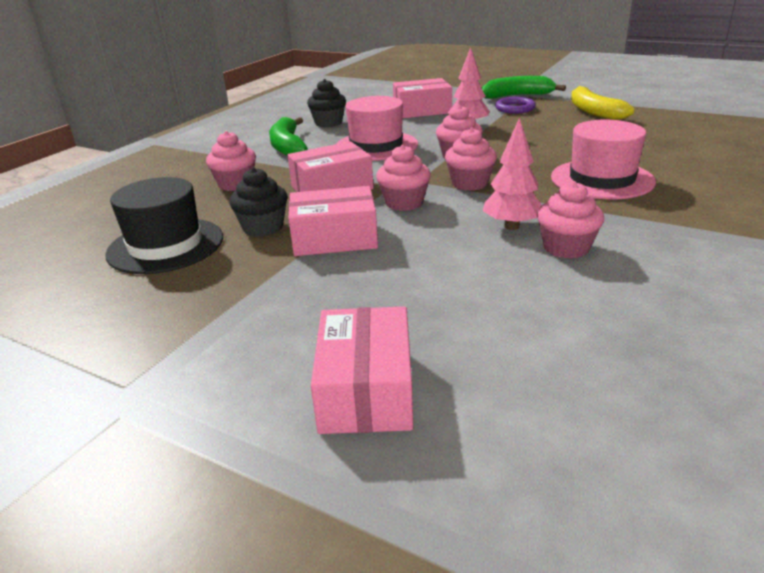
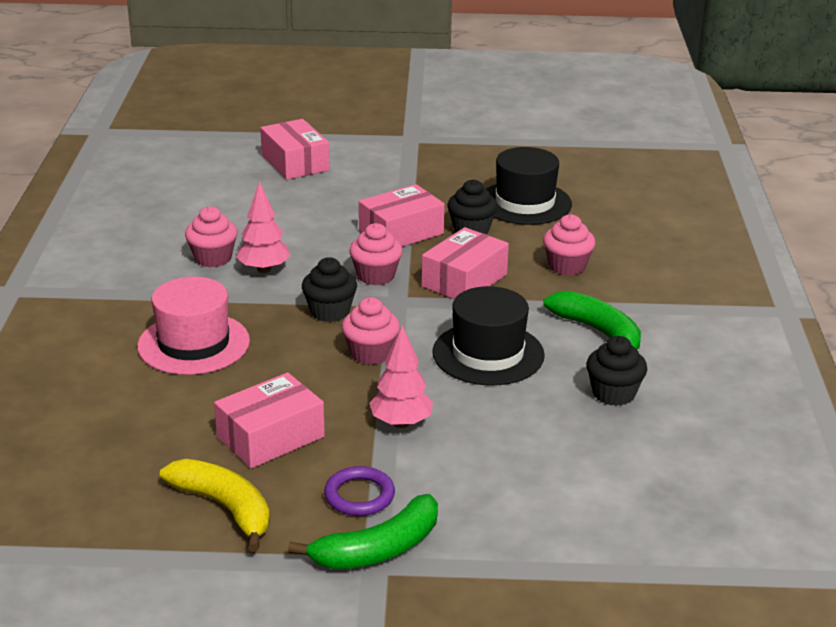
camera: 150 degrees right, 0 degrees up
pink hat [336,96,418,161] -> black hat [432,286,545,385]
pink box [393,78,452,118] -> pink box moved to [214,373,325,469]
pink cupcake [445,128,497,191] -> black cupcake [302,257,357,322]

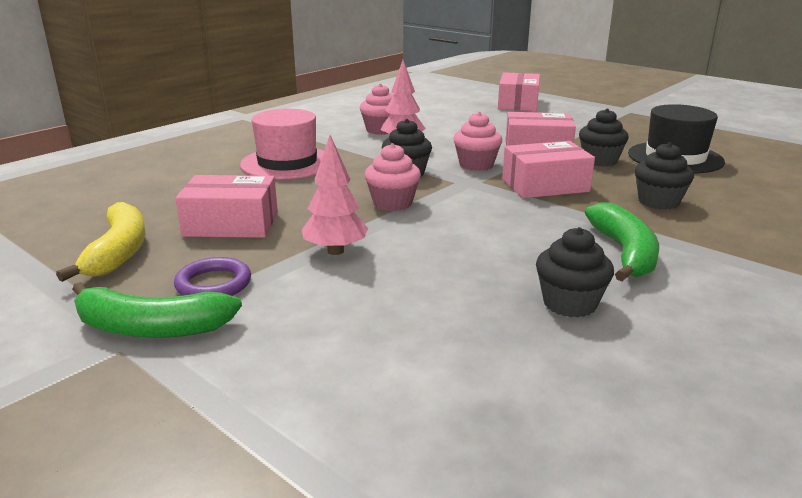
camera: 40 degrees right, 5 degrees down
black hat [432,286,545,385] -> none
pink cupcake [543,214,595,276] -> black cupcake [635,142,694,210]

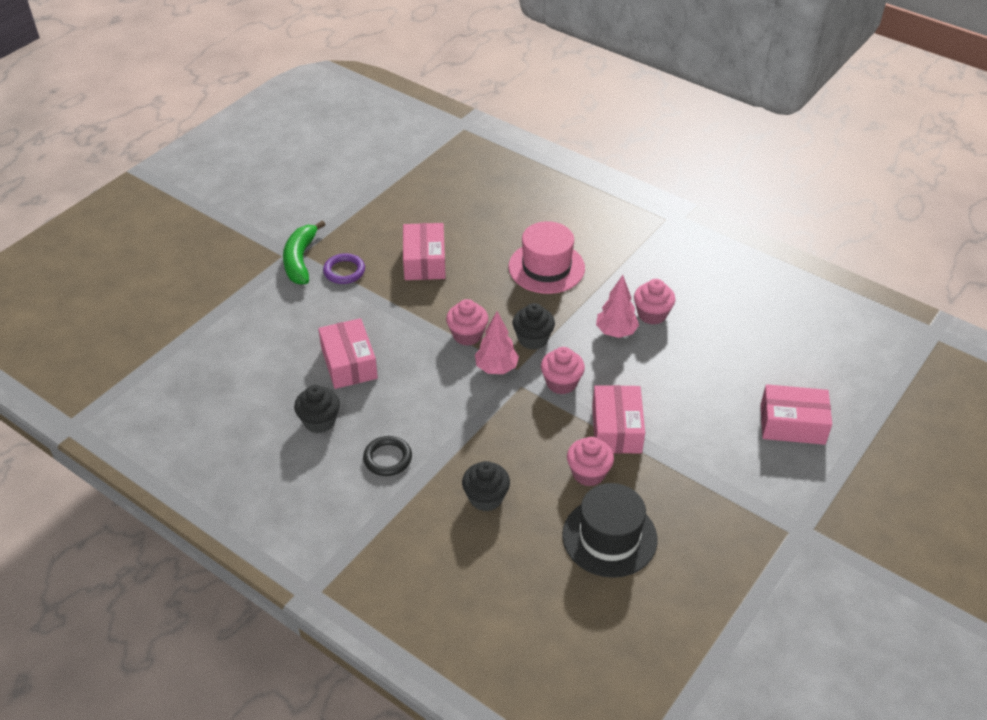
camera: 85 degrees right, 20 degrees up
yellow banana [56,202,146,282] -> none
pink tree [302,135,368,255] -> pink tree moved to [475,312,519,374]
pink box [502,141,595,198] -> pink box moved to [318,318,378,389]
black cupcake [579,108,629,167] -> pink cupcake [567,437,614,487]
green banana [585,202,659,282] -> black ring [363,436,412,476]

